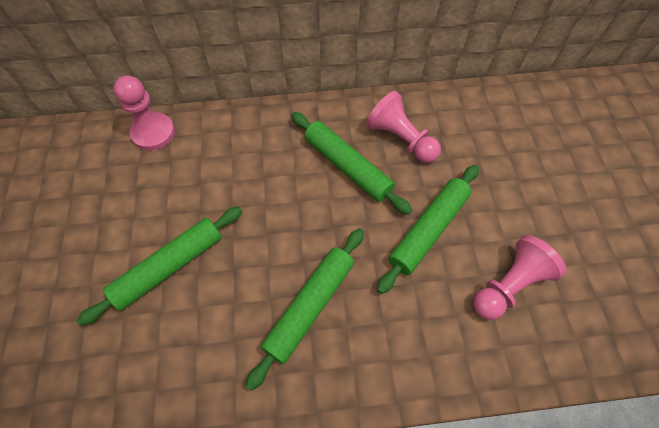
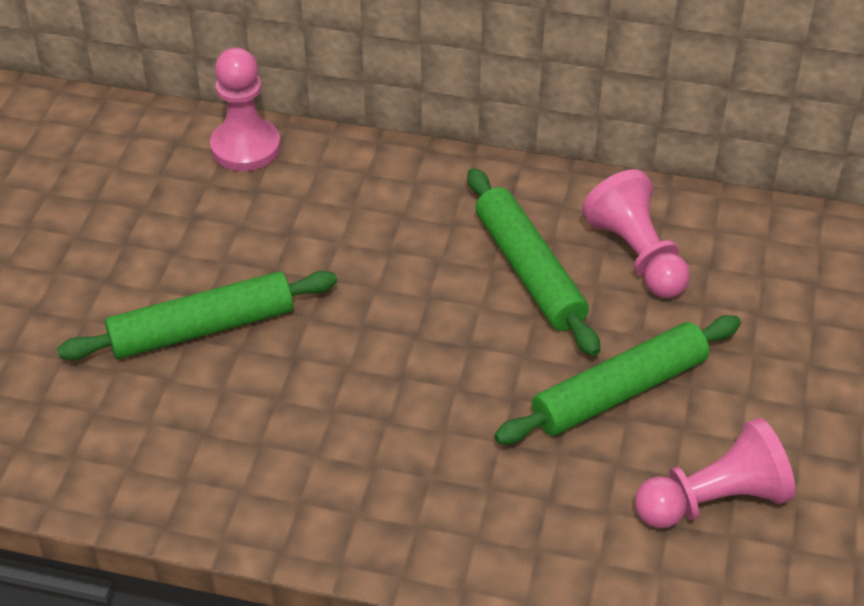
camera: 20 degrees right, 15 degrees down
green rolling pin [246,228,364,391] -> none

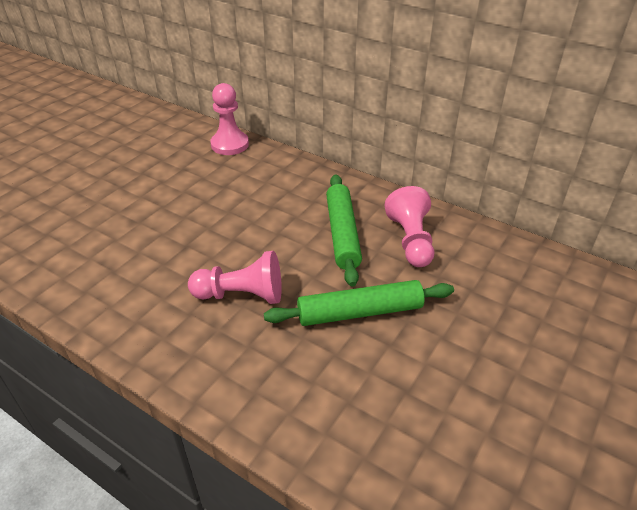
camera: 20 degrees right, 5 degrees down
green rolling pin [57,271,337,361] -> none
pink pawn [635,418,796,529] -> pink pawn moved to [188,251,282,304]

